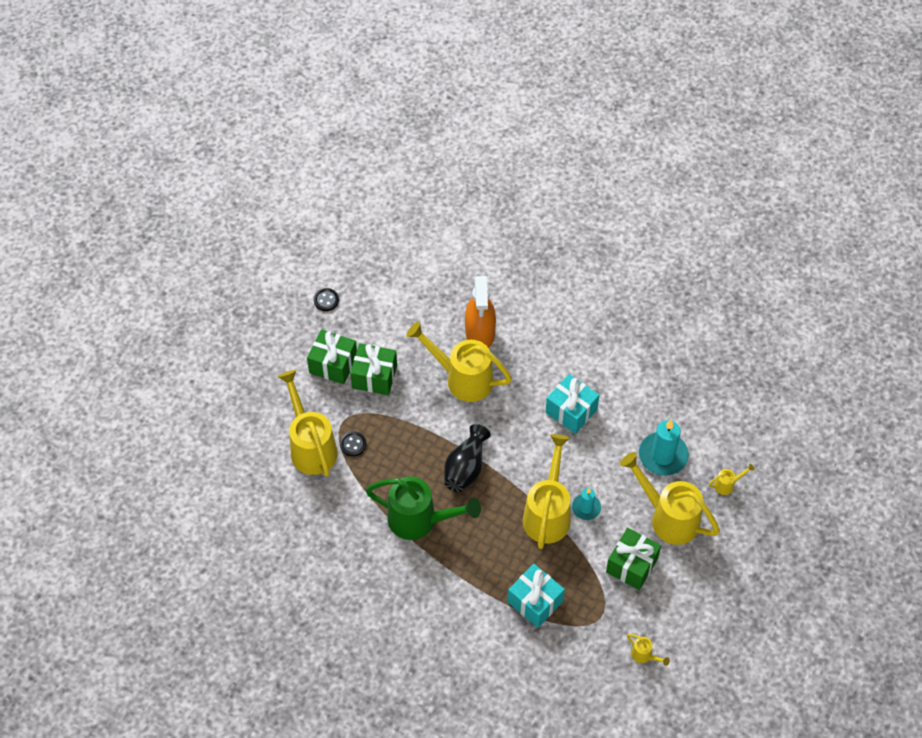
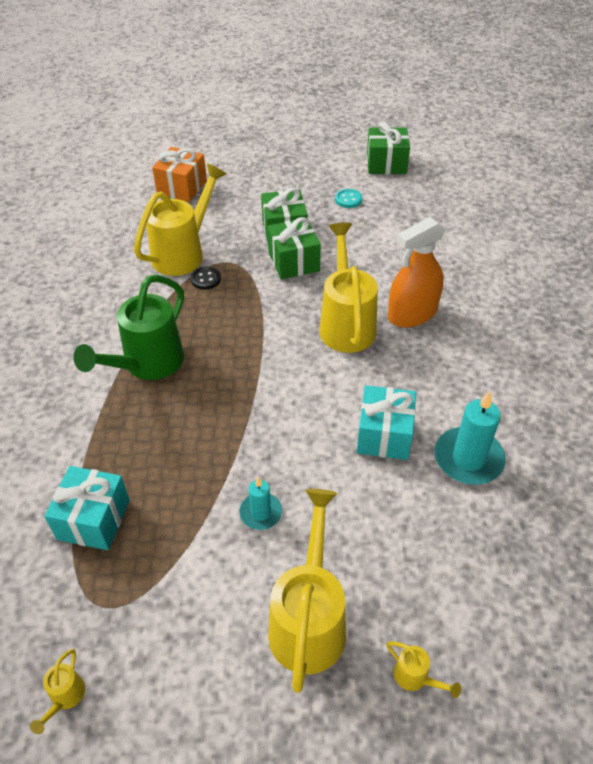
camera: 60 degrees right, 10 degrees down
black button [314,288,339,311] -> turquoise button [335,189,362,208]
green watering can [366,476,481,540] -> green watering can turned 45 degrees clockwise [73,275,184,380]
black vase [444,424,491,492] -> none
yellow watering can [523,434,570,549] -> none
green gift [606,528,661,590] -> green gift moved to [367,122,410,174]
turquoise candle [639,420,689,476] -> turquoise candle moved to [435,391,506,485]
none -> orange gift [152,147,207,202]

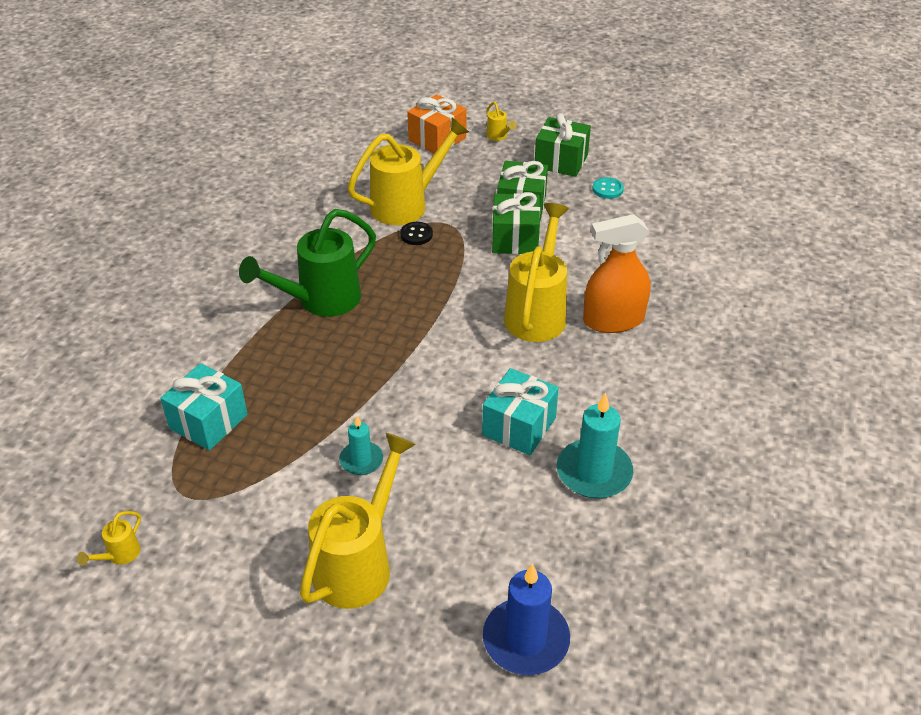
camera: 20 degrees right, 5 degrees down
green gift [367,122,410,174] -> green gift moved to [535,113,591,177]
yellow watering can [386,641,461,698] -> yellow watering can moved to [486,102,517,141]
none -> blue candle [483,563,570,675]

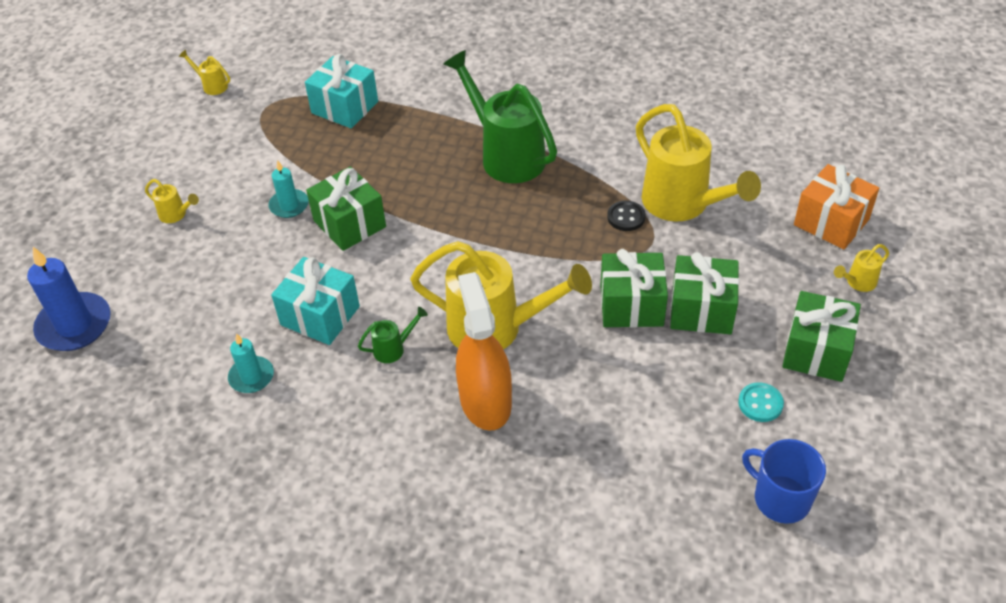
camera: 90 degrees right, 5 degrees up
yellow watering can [300,433,416,609] -> yellow watering can [145,179,199,223], size x0.42
turquoise candle [557,392,633,499] -> turquoise candle [228,333,274,393], size x0.58
none -> green gift [306,166,386,251]
none -> green watering can [358,307,428,363]
none -> blue mug [742,439,826,524]

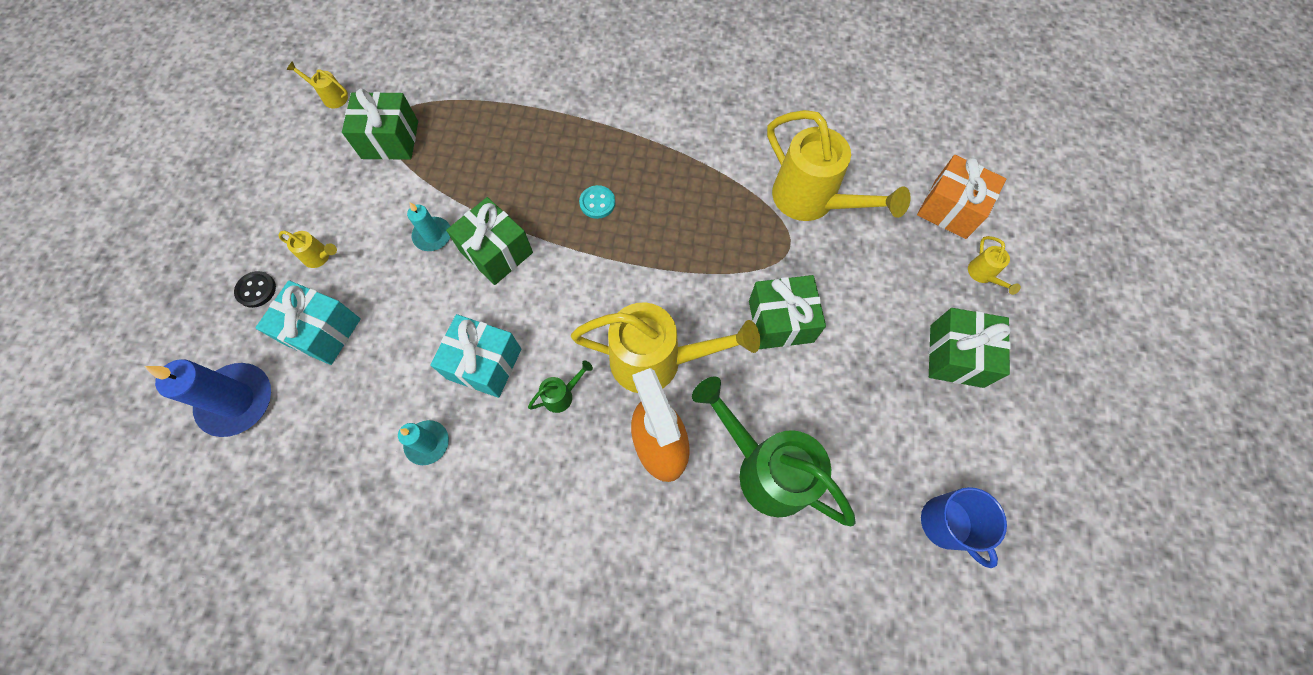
camera: 10 degrees left, 20 degrees up
turquoise gift [305,54,378,128] -> turquoise gift moved to [255,280,361,365]
green watering can [444,50,557,183] -> green watering can moved to [692,376,855,526]
black button [607,201,646,231] -> black button moved to [234,271,276,308]
green gift [670,252,739,334] -> green gift moved to [342,88,418,160]
turquoise button [738,383,784,422] -> turquoise button moved to [579,185,615,219]
blue mug [742,439,826,524] -> blue mug turned 150 degrees counterclockwise [921,487,1007,568]
yellow watering can [834,244,889,292] -> yellow watering can turned 60 degrees counterclockwise [968,236,1021,295]

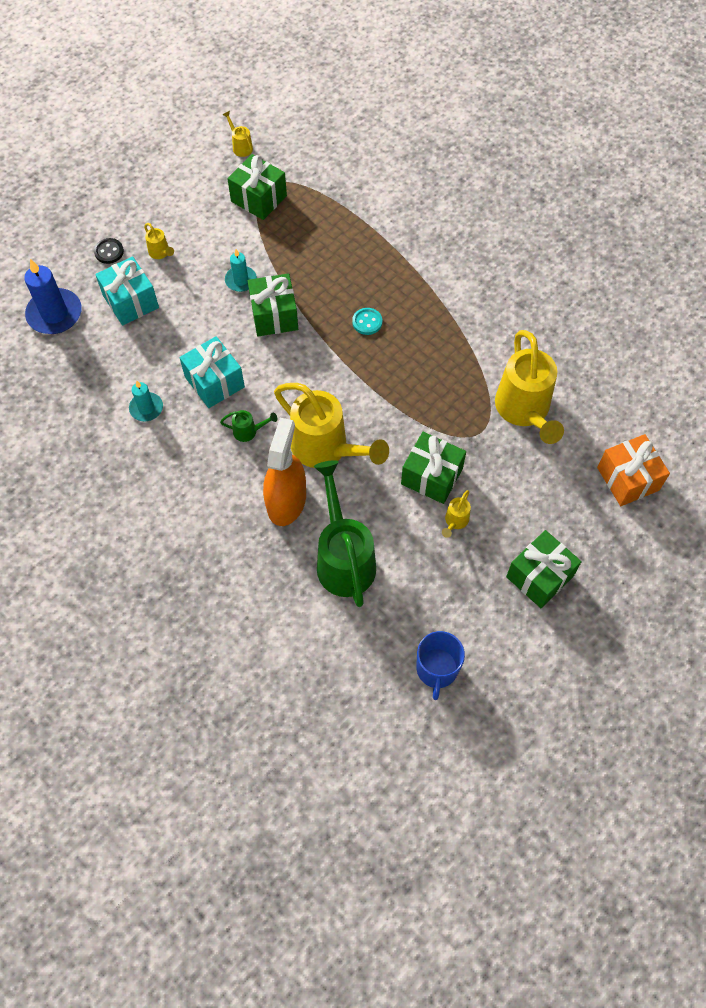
camera: 35 degrees right, 5 degrees down
yellow watering can [968,236,1021,295] -> yellow watering can moved to [442,490,471,538]

